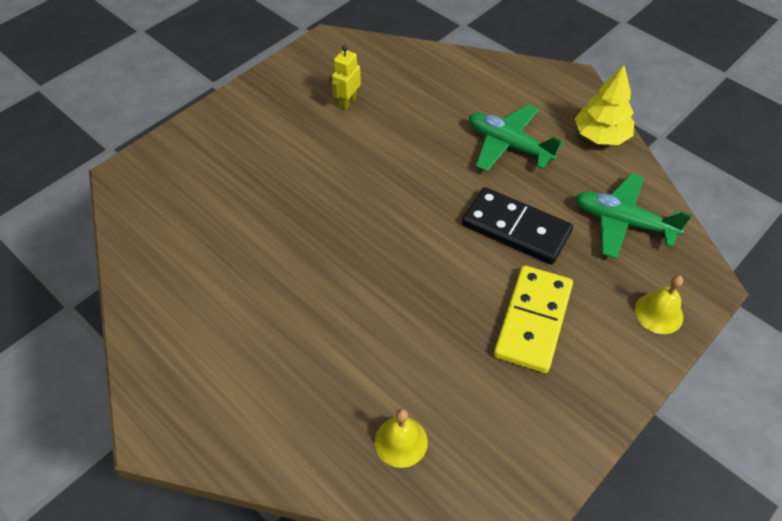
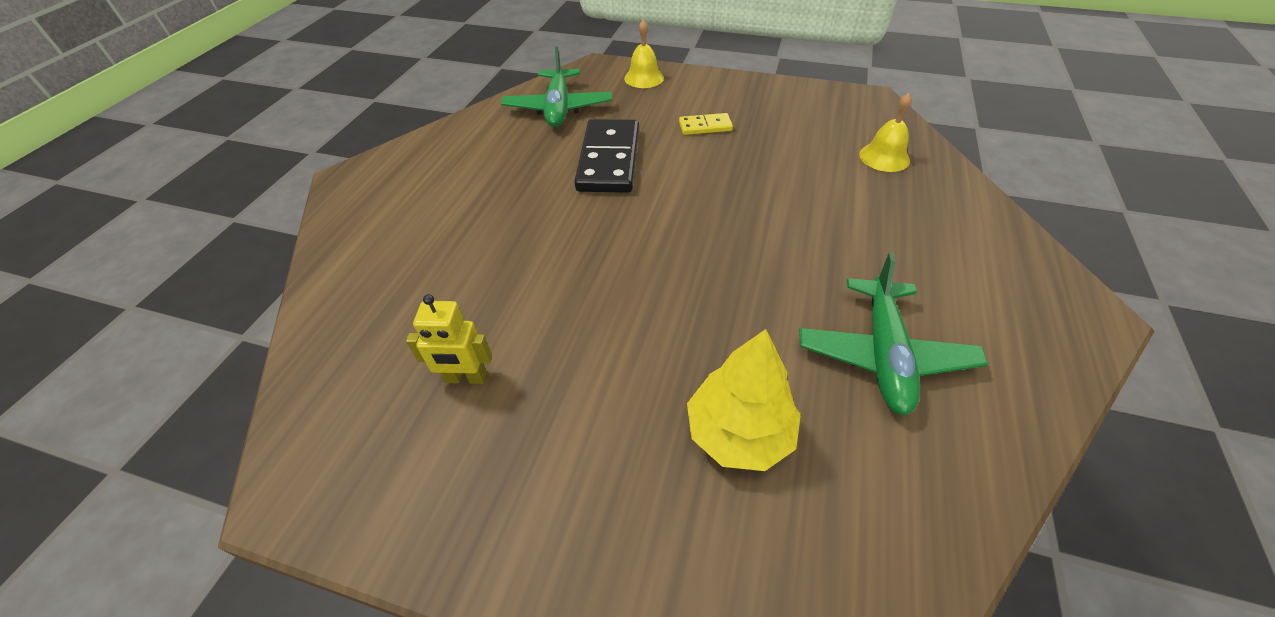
camera: 115 degrees left, 5 degrees down
green plane [469,104,563,172] -> green plane moved to [799,252,988,415]
yellow domino [494,265,573,373] -> yellow domino [679,113,733,135], size x0.49
yellow tree [575,65,634,145] -> yellow tree moved to [687,329,801,471]

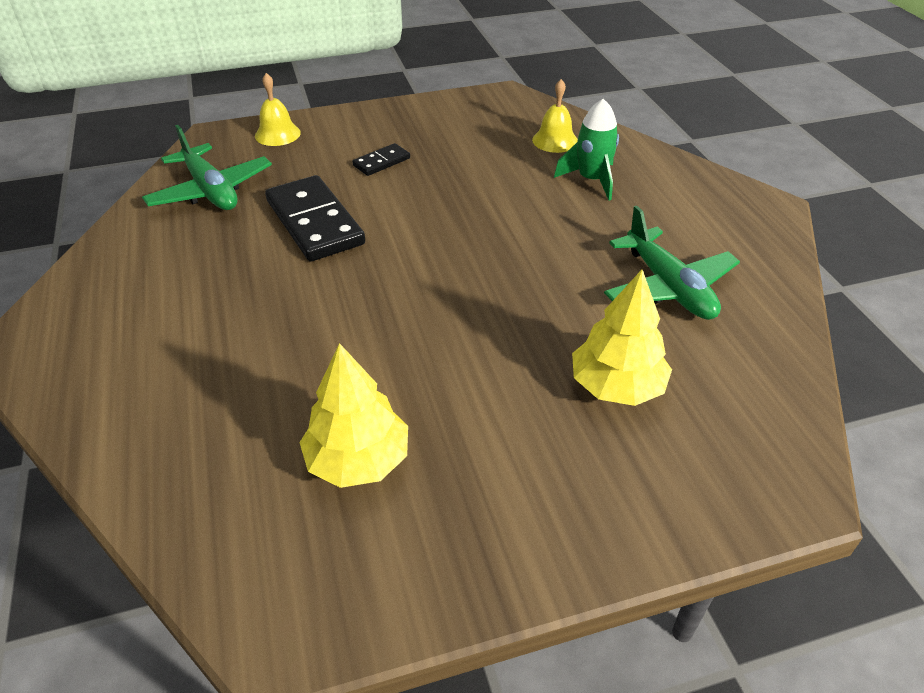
camera: 35 degrees left, 5 degrees down
yellow robot [406,294,492,384] -> yellow tree [299,343,408,488]
yellow domino [679,113,733,135] -> black domino [353,143,410,176]
none -> green rocket [554,99,619,200]

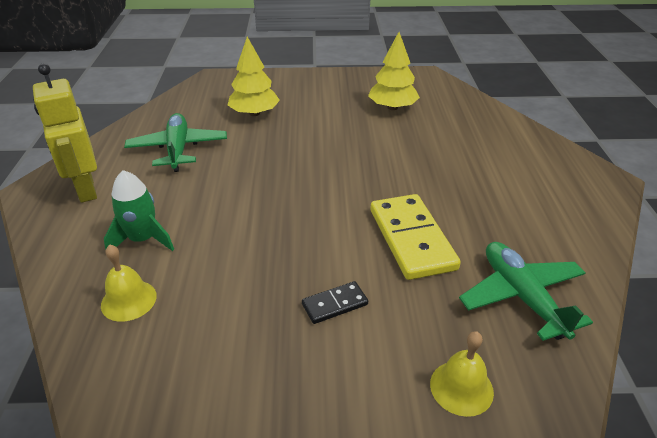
camera: 165 degrees left, 5 degrees down
black domino [265,175,365,261] -> yellow domino [371,194,461,280]
none -> yellow robot [33,64,97,203]

